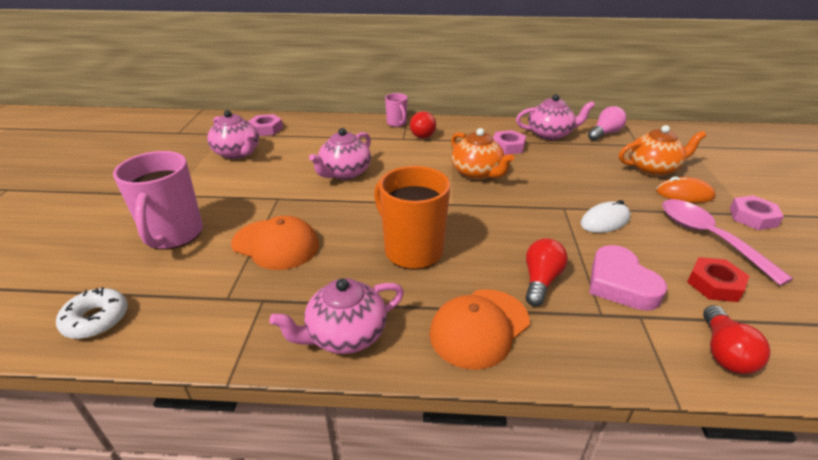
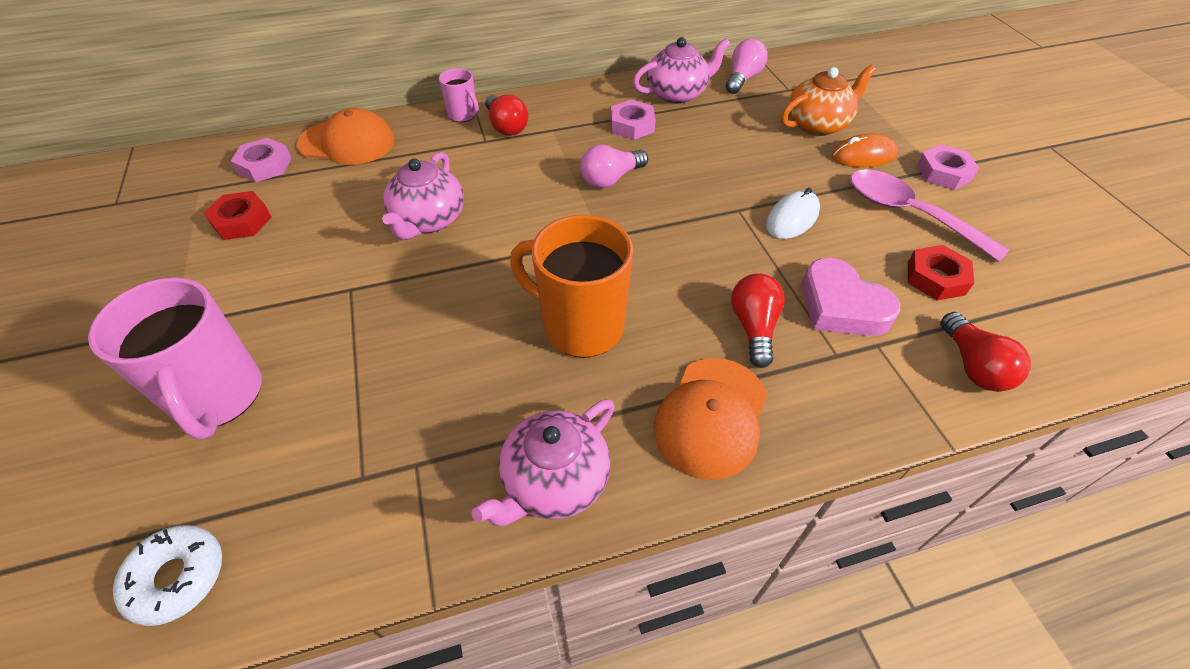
camera: 20 degrees left, 15 degrees up
pink teapot [207,110,259,159] -> red nut [204,191,272,240]
orange cap [231,216,319,270] -> orange cap moved to [297,108,395,165]
orange teapot [451,128,514,180] -> pink light bulb [580,144,648,188]

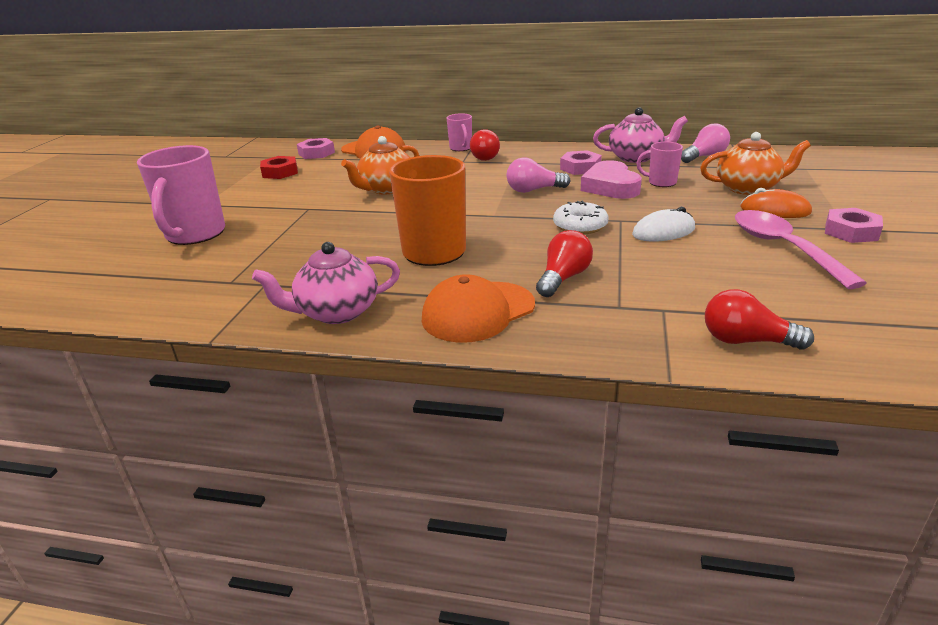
camera: 30 degrees right, 20 degrees down
white donut [113,525,222,626] -> white donut moved to [553,200,608,234]
pink teapot [382,152,464,240] -> orange teapot [341,136,419,194]
pink heart [802,258,900,336] -> pink heart moved to [581,160,642,199]
red nut [908,245,974,300] -> none
red light bulb [940,312,1031,392] -> red light bulb turned 90 degrees clockwise [705,289,814,350]
none -> pink mug [637,142,683,187]

